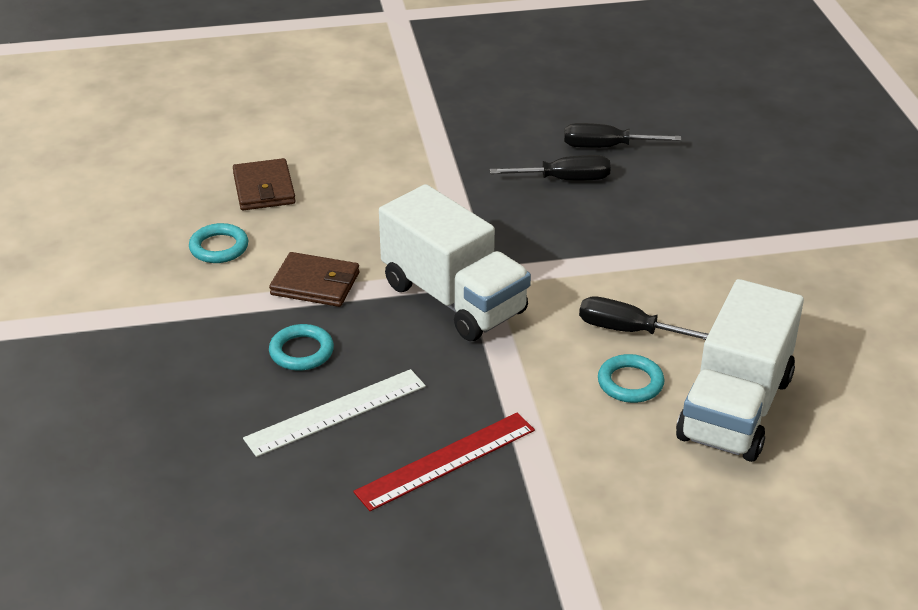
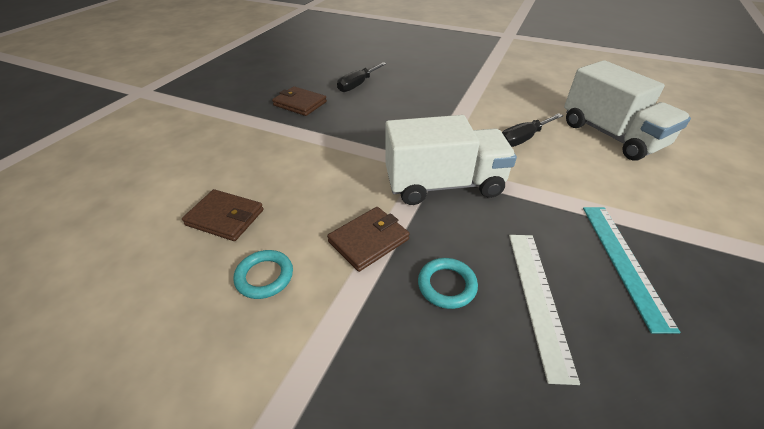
camera: 55 degrees left, 5 degrees up
red ruler [353,413,535,511] -> turquoise ruler [583,207,681,334]
black screwdriver [490,155,611,181] -> none
turquoise ring [598,354,664,403] -> none
none -> brown wallet [272,86,327,116]

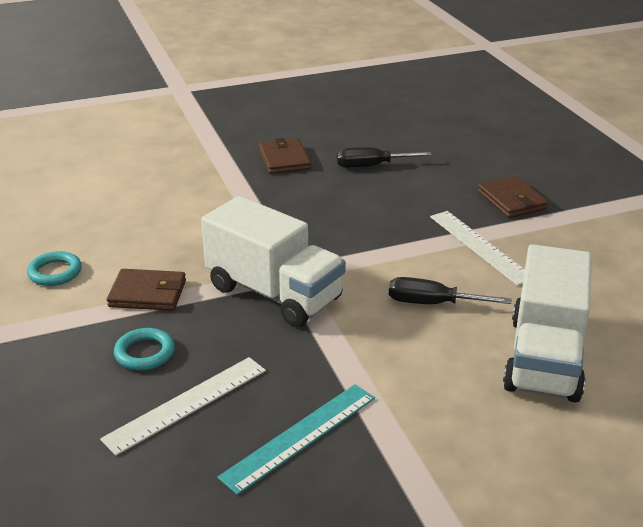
camera: 45 degrees right, 10 degrees down
brown wallet [182,189,264,241] -> brown wallet moved to [478,176,548,218]
none -> white ruler [430,211,525,286]

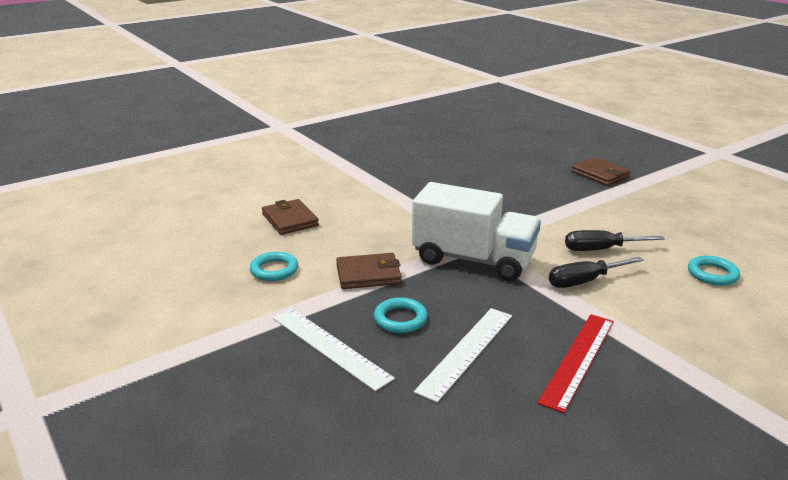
camera: 15 degrees left, 5 degrees down
turquoise ruler [217,384,375,495] -> red ruler [537,314,614,413]
brown wallet [259,138,311,174] -> brown wallet moved to [262,199,319,235]
black screwdriver [337,147,432,168] -> black screwdriver moved to [549,257,644,288]
white ruler [430,211,525,286] -> white ruler moved to [273,309,395,391]
white truck [503,244,592,403] -> turquoise ring [688,256,740,286]

